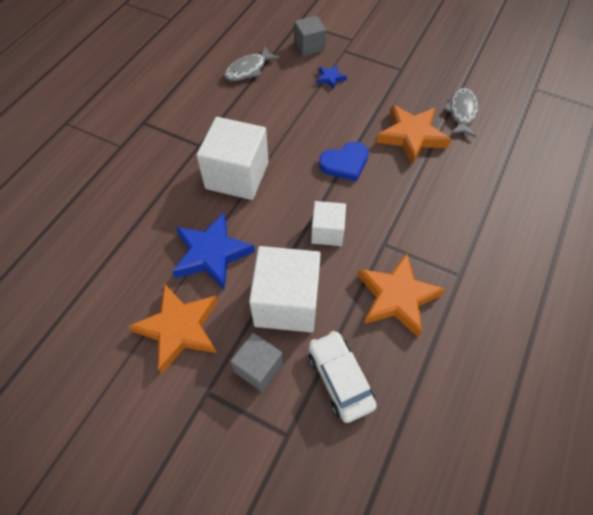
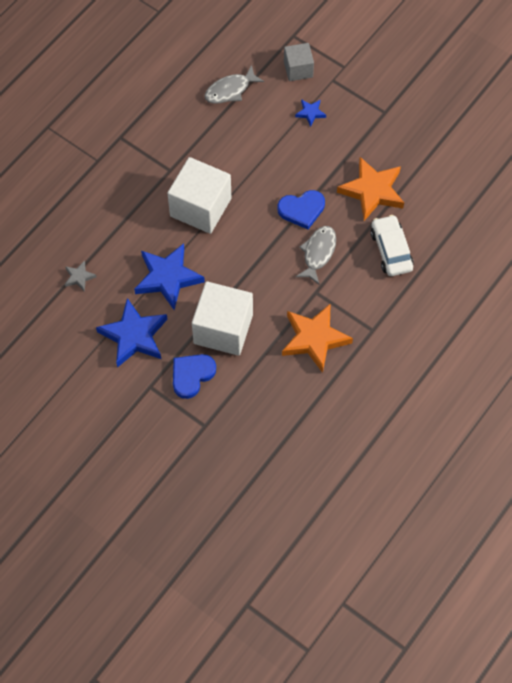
camera: 10 degrees right, 5 degrees up
orange star [128,284,218,373] -> blue star [96,298,167,368]
grey cube [230,333,283,392] -> blue heart [173,354,216,399]
white car [308,331,377,423] -> white car moved to [370,215,414,276]
white cube [311,201,346,246] -> none
grey fish [444,88,478,137] -> grey fish moved to [296,226,336,284]
none -> grey star [65,260,97,291]

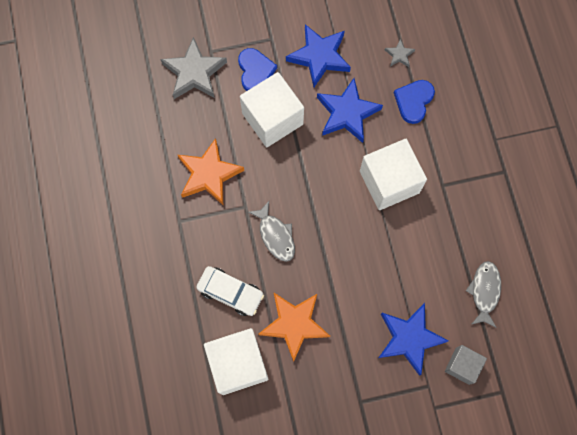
camera: 130 degrees right, 10 degrees up
blue heart [277,190,325,229] -> blue heart moved to [394,80,435,124]
blue star [295,99,326,127] -> blue star [378,303,449,376], size x2.15
none -> grey star [160,37,227,99]
none -> white cube [204,328,268,395]

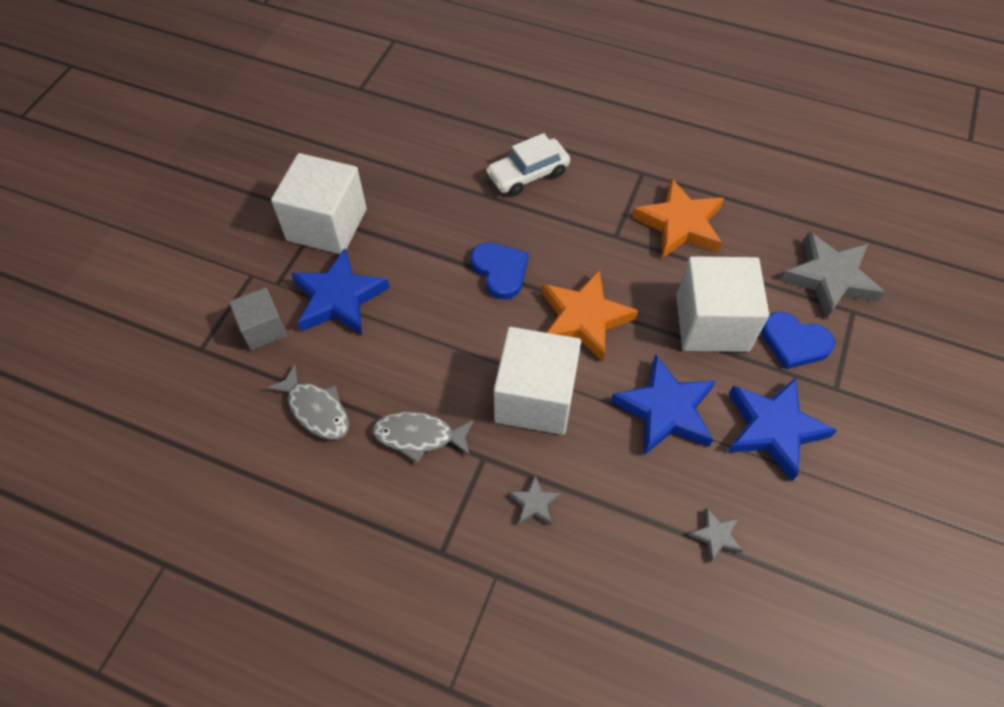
camera: 125 degrees right, 15 degrees down
white cube [204,328,268,395] -> white cube moved to [271,153,367,254]
grey fish [248,201,295,262] -> grey fish moved to [372,412,474,463]
orange star [259,293,330,362] -> orange star moved to [542,269,638,362]
blue heart [394,80,435,124] -> blue heart moved to [471,242,529,299]
none -> grey star [509,476,561,525]

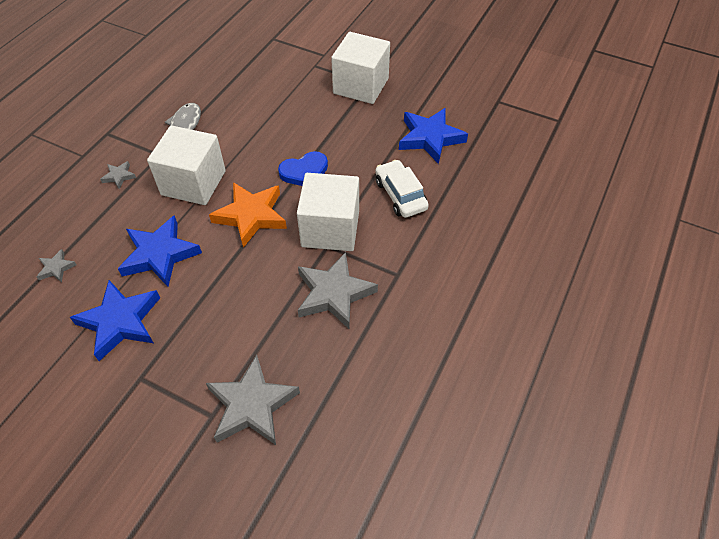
camera: 95 degrees right, 5 degrees down
grey cube [229,288,287,350] -> none
grey fish [266,365,350,440] -> none
blue star [291,248,389,335] -> blue star moved to [399,108,468,164]
orange star [632,178,724,258] -> grey star [298,252,378,329]
white cube [676,256,769,352] -> white cube moved to [297,173,359,251]
blue heart [761,311,835,369] -> none

